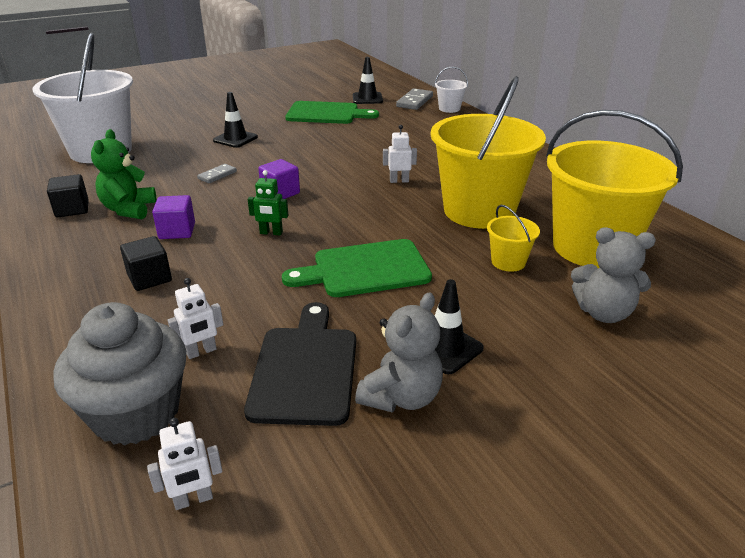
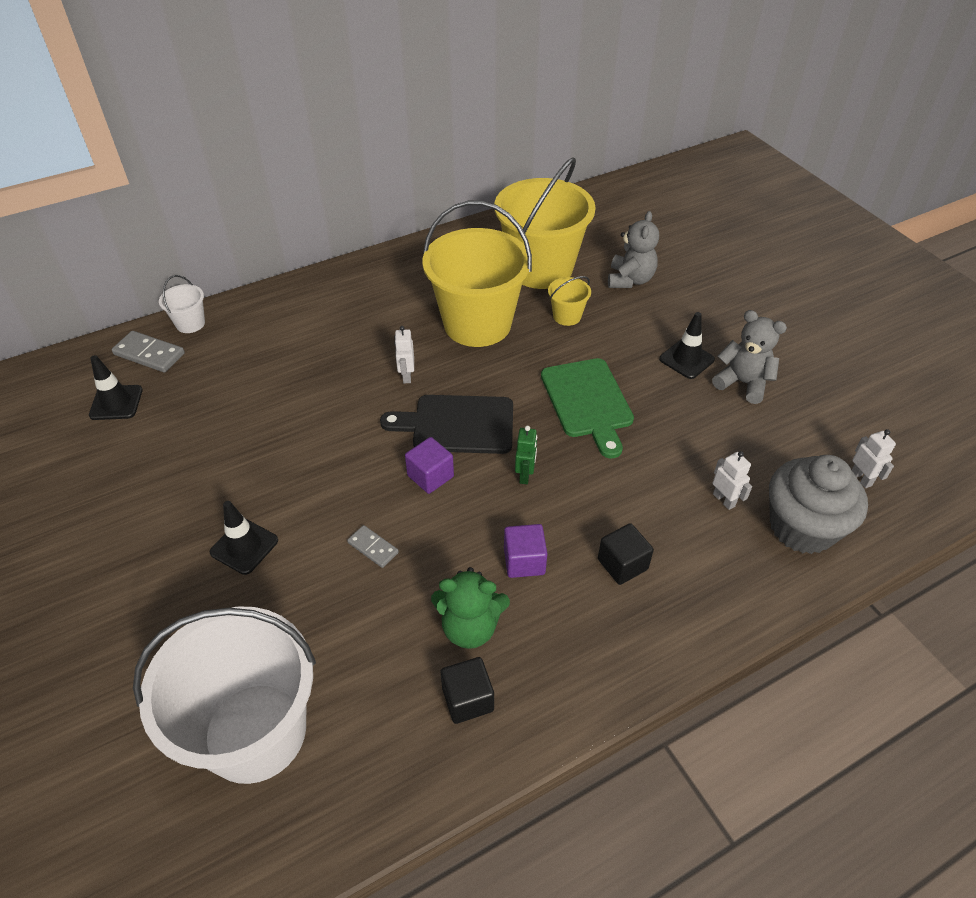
camera: 90 degrees left, 15 degrees up
black cutting board [244,302,356,426] -> black cutting board moved to [380,395,513,454]
green cutting board [285,101,379,124] -> none

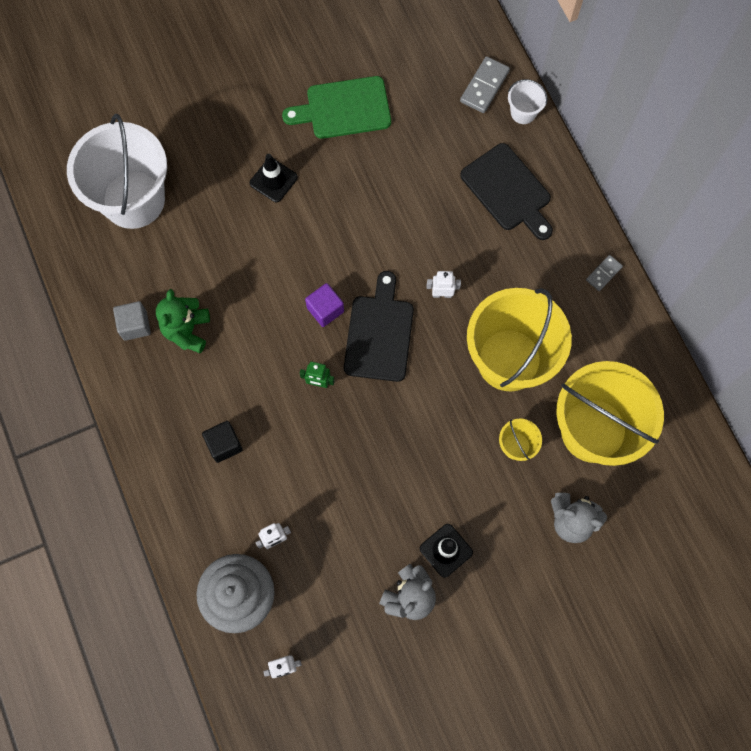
camera: 95 degrees right, 25 degrees up
black traffic cone [89,355,143,420] -> none
grey domino [347,525,399,568] -> grey domino moved to [586,255,623,291]
black cube [441,657,494,724] -> grey cube [113,301,151,341]
purple cube [504,524,547,578] -> none
green cutting board [541,358,634,458] -> green cutting board moved to [282,76,391,139]
none -> black cutting board [460,143,553,240]

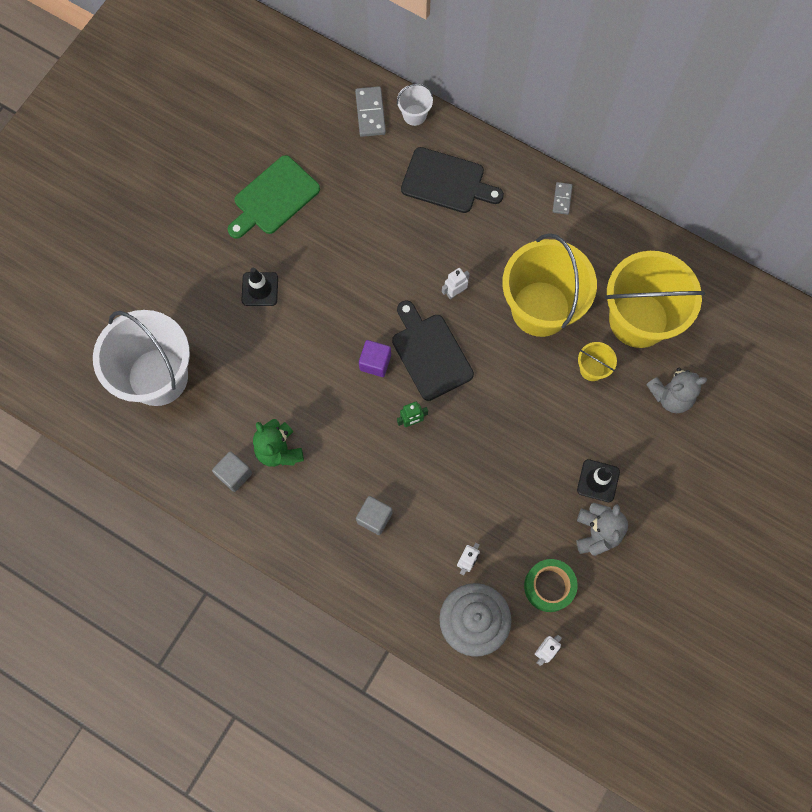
camera: 35 degrees left, 0 degrees up
black cube [202,421,243,463] -> grey cube [356,496,392,535]
none -> green tape [524,559,578,612]

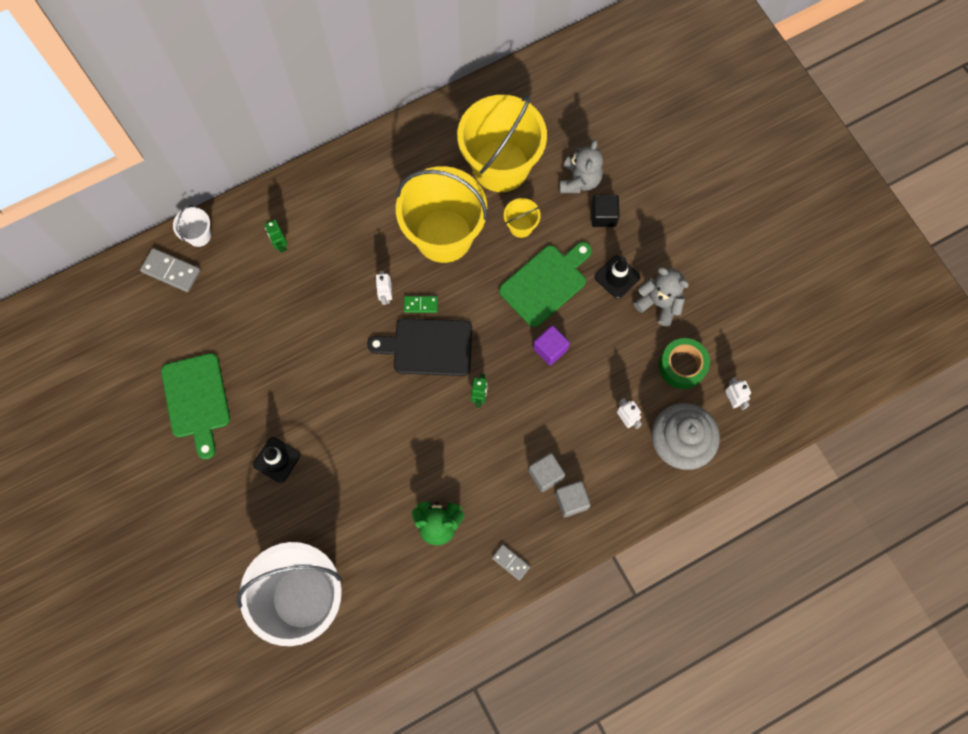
camera: 60 degrees left, 0 degrees up
grey cube [212,451,252,492] -> grey cube moved to [555,481,591,517]
purple cube [359,340,391,377] -> purple cube moved to [533,325,570,366]
black cutting board [401,147,504,213] -> green robot [264,219,288,253]
grey domino [553,182,573,215] -> grey domino moved to [492,544,530,581]
none -> green domino [404,296,438,313]
none -> green cutting board [499,242,592,327]
none -> black cube [591,195,620,227]

